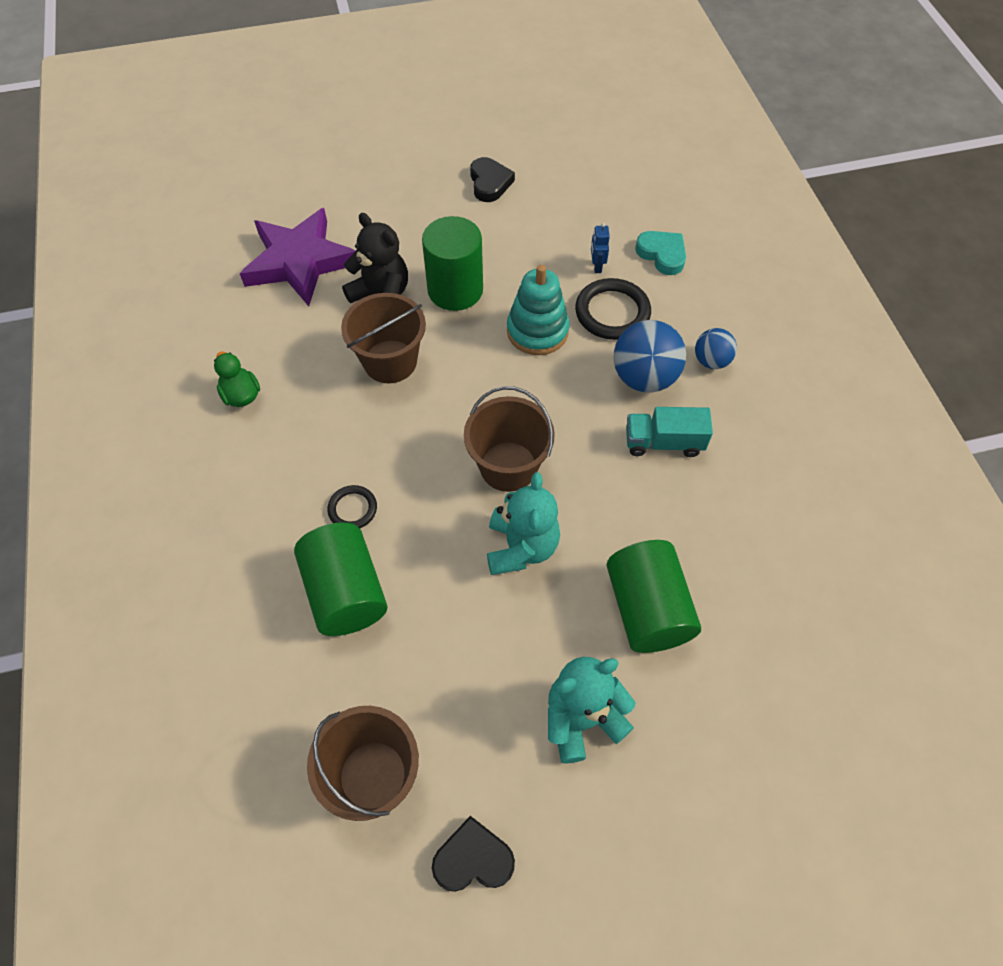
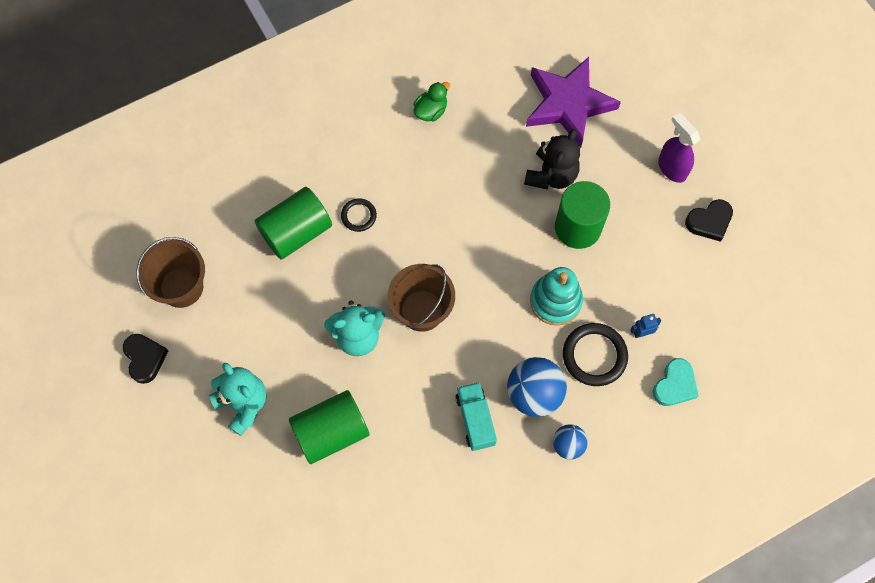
camera: 75 degrees right, 10 degrees up
brown bucket [341,293,426,383] -> none
none -> purple spray bottle [658,113,700,183]

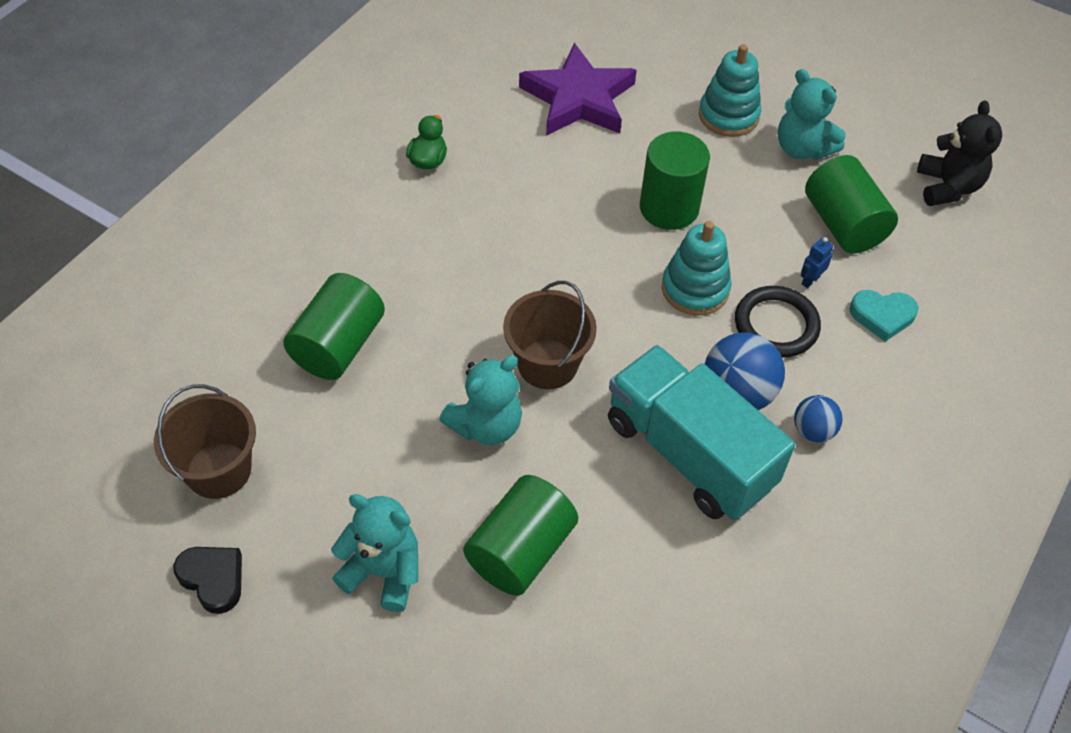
camera: 30 degrees left, 15 degrees down
black ring [341,198,377,232] -> none
turquoise truck [455,382,497,451] -> turquoise truck [608,345,795,520], size x2.03
black teddy bear [524,129,580,190] -> black teddy bear moved to [917,101,1002,206]
turquoise heart [652,358,699,406] -> turquoise heart turned 90 degrees clockwise [849,290,919,341]
purple spray bottle [658,113,700,183] -> turquoise stacking toy [699,44,761,137]
black heart [685,199,733,242] -> turquoise teddy bear [778,69,846,160]
none -> green cylinder [805,155,898,254]

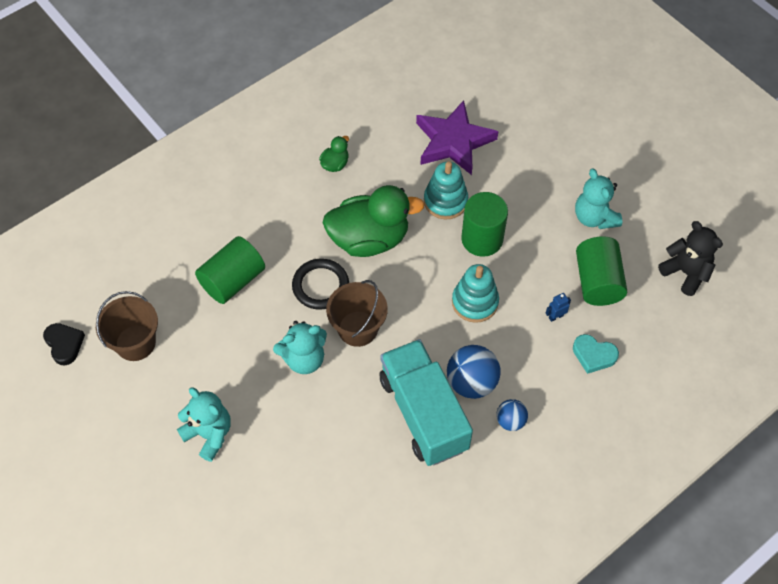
camera: 20 degrees right, 5 degrees up
black heart [173,547,242,614] -> black heart moved to [43,323,85,365]
green cylinder [463,475,578,596] -> none
turquoise stacking toy [699,44,761,137] -> turquoise stacking toy moved to [424,161,468,220]
black ring [735,286,821,358] -> black ring moved to [292,258,349,310]
black teddy bear [917,101,1002,206] -> black teddy bear turned 60 degrees counterclockwise [658,221,723,296]
none -> green duck [322,185,425,257]

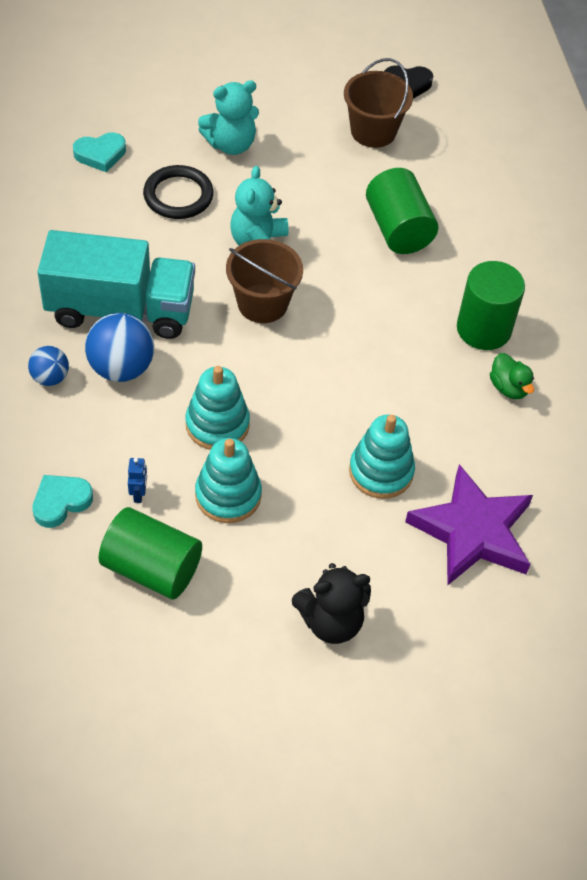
camera: 115 degrees right, 5 degrees down
black ring [292,258,349,310] -> black ring moved to [143,165,214,219]
green duck [322,185,425,257] -> none
green cylinder [461,192,508,257] -> green cylinder moved to [457,261,525,350]
turquoise teddy bear [575,169,622,229] -> none
black teddy bear [658,221,723,296] -> black teddy bear moved to [292,563,371,644]
none -> turquoise heart [73,133,126,172]
none -> turquoise stacking toy [195,438,262,523]

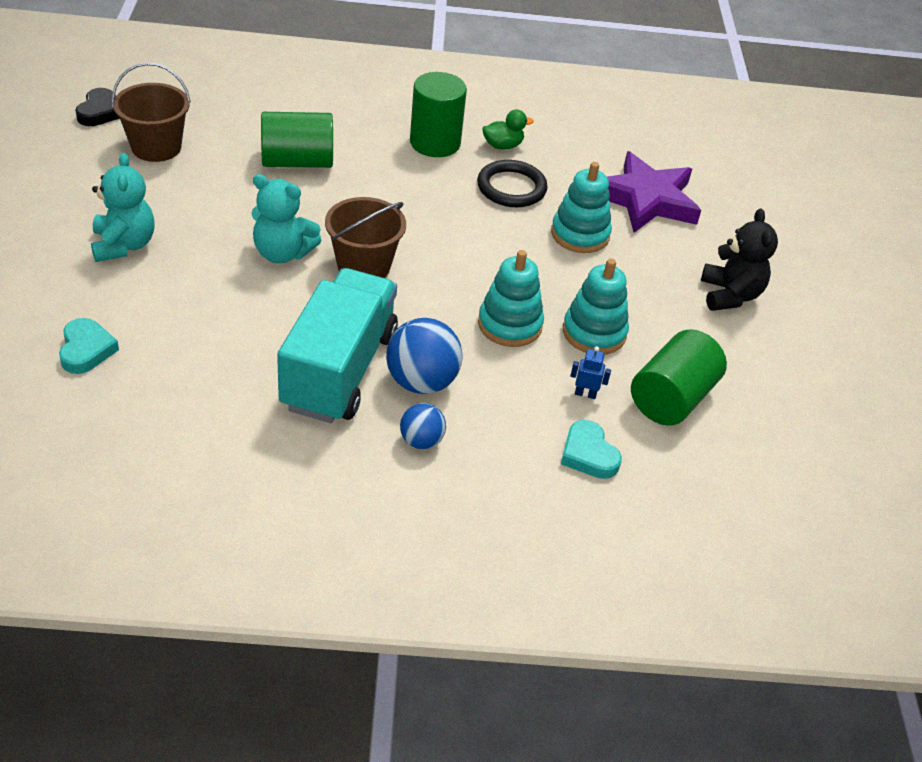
camera: 80 degrees left, 10 degrees down
black ring [143,165,214,219] -> black ring moved to [477,160,548,207]

